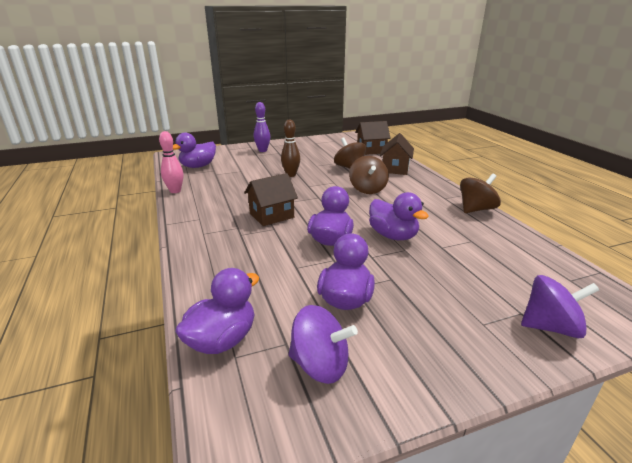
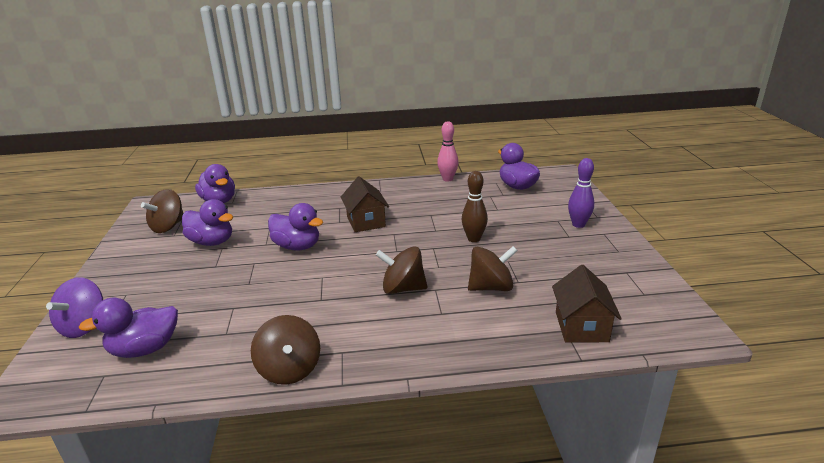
camera: 105 degrees right, 0 degrees up
purple spinning top [289,305,358,384] -> brown spinning top [141,189,184,233]
purple duck [369,192,429,240] -> purple duck moved to [79,298,178,358]
brown house [380,133,414,175] -> none

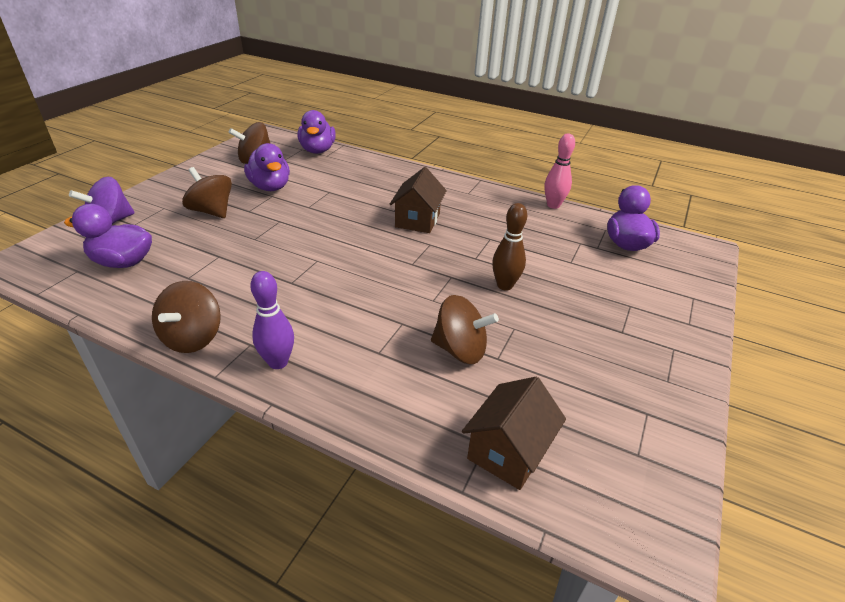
camera: 30 degrees right, 10 degrees up
purple duck [268,203,323,251] -> none
brown spinning top [376,246,428,294] -> brown spinning top moved to [182,167,232,218]
purple bowling pin [568,158,594,228] -> purple bowling pin moved to [250,271,294,369]

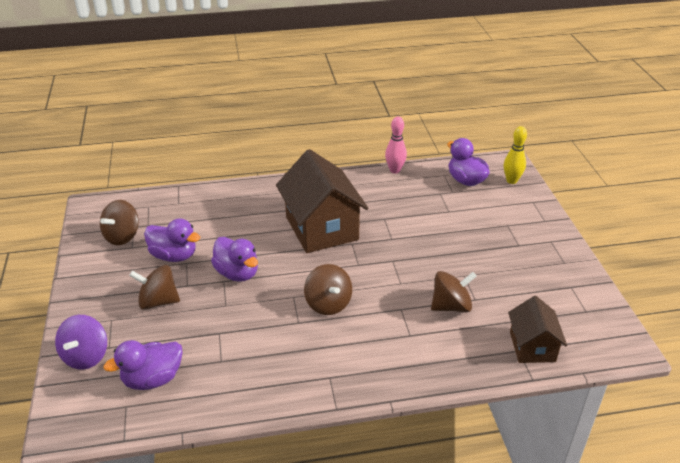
camera: 35 degrees left, 0 degrees up
brown spinning top [152,281,221,353] -> brown spinning top moved to [304,264,352,315]
purple bowling pin [250,271,294,369] -> none
purple duck [298,110,336,154] -> purple duck moved to [211,237,258,282]
brown house [389,167,447,233] -> brown house [276,149,369,253], size x1.79
brown bowling pin [492,203,527,290] -> none
none -> yellow bowling pin [504,126,527,184]

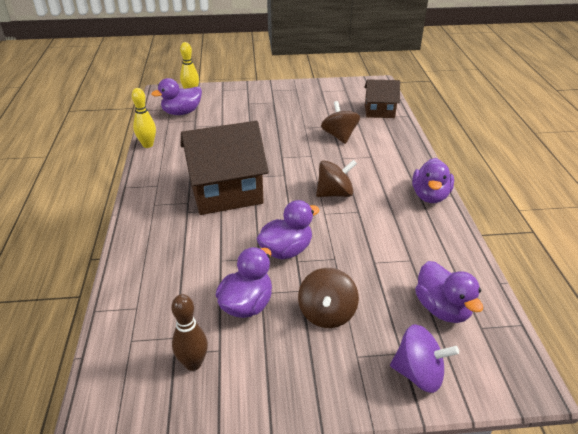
camera: 85 degrees left, 0 degrees up
brown spinning top [100,200,139,245] -> brown bowling pin [171,294,208,371]
pink bowling pin [385,116,407,174] -> yellow bowling pin [131,88,156,148]
none -> purple duck [412,158,454,203]

